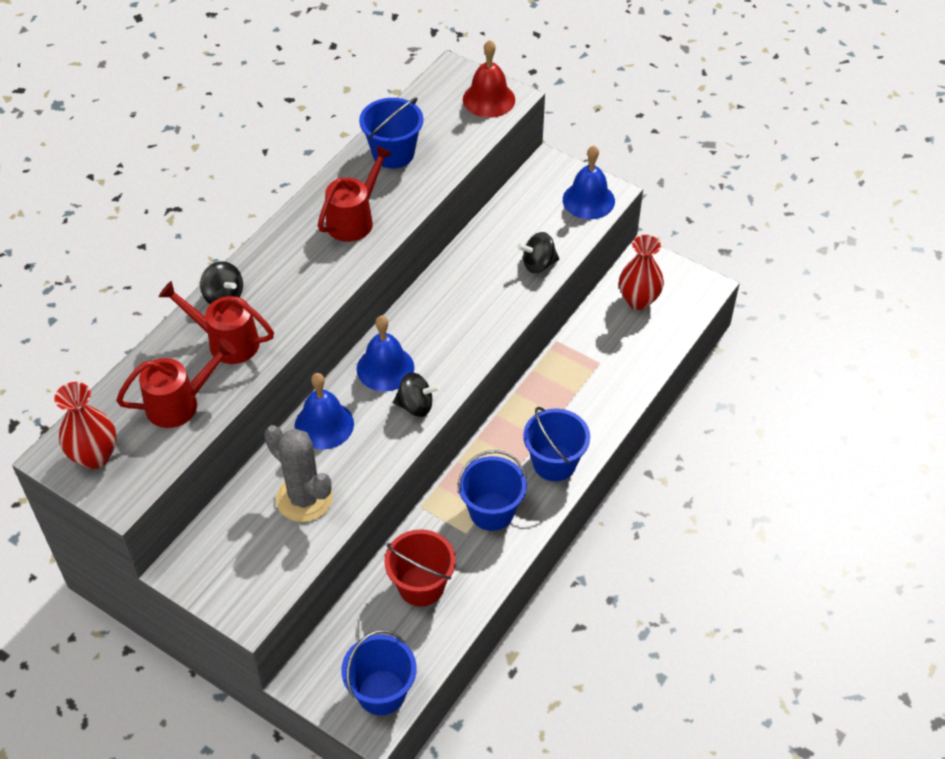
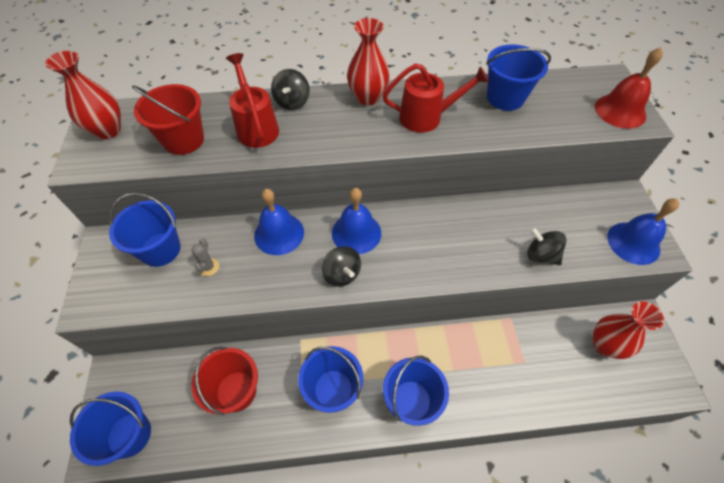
camera: 50 degrees right, 5 degrees up
red watering can [116,338,237,428] -> red bucket [132,84,204,155]
grey cactus [264,425,333,522] -> grey cactus [191,238,219,276], size x0.43
none -> blue bucket [109,193,181,267]
none -> red vase [347,18,390,105]

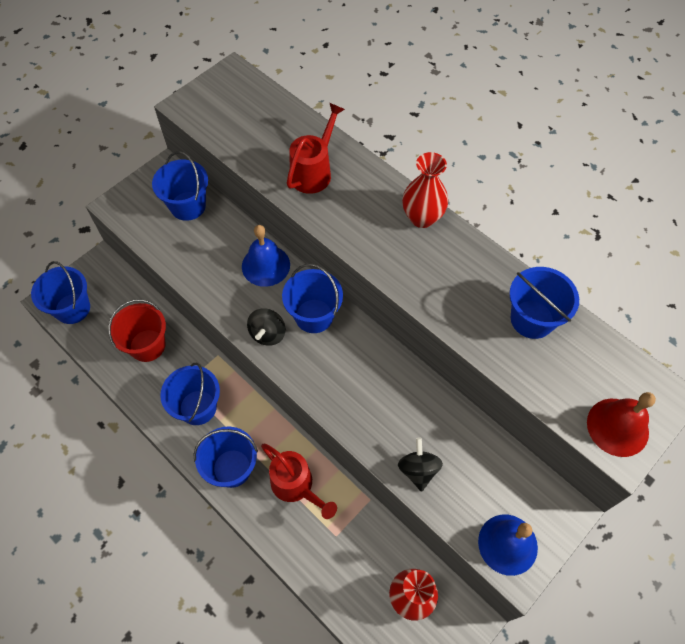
camera: 50 degrees right, 5 degrees up
red vase [45,51,121,139] -> none
red bucket [132,84,204,155] -> none
grey cactus [191,238,219,276] -> none
black spinning top [271,69,310,110] -> none
blue bell [332,188,381,254] -> blue bucket [282,264,343,333]
red watering can [383,63,489,133] -> red watering can moved to [261,444,337,519]

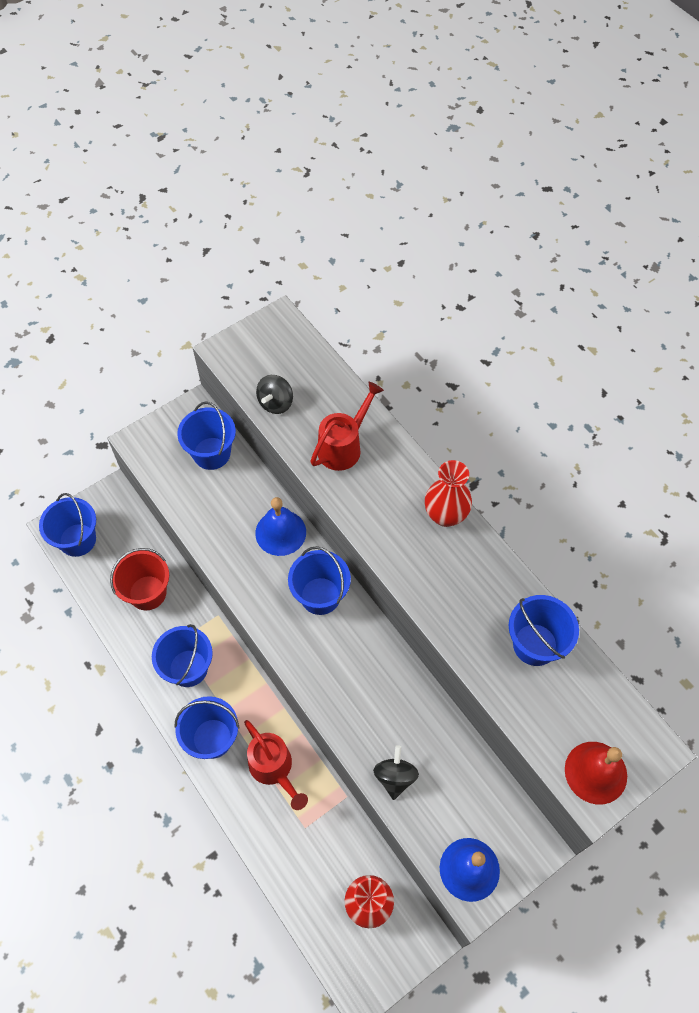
camera: 10 degrees right, 0 degrees up
black spinning top [247,308,285,346] -> black spinning top moved to [256,375,293,414]

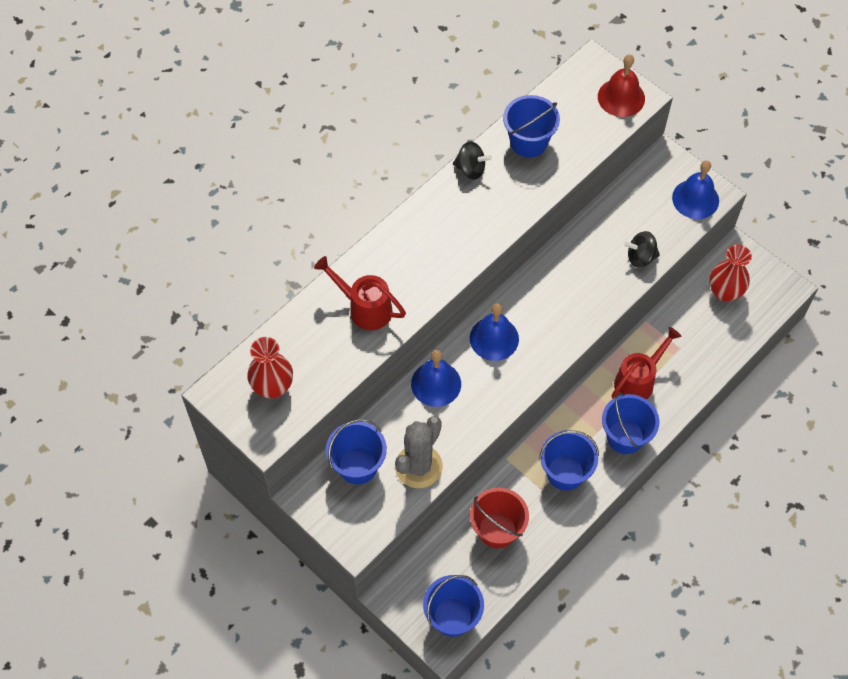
camera: 100 degrees left, 0 degrees up
black spinning top [256,375,293,414] -> black spinning top moved to [453,141,492,180]
blue bucket [288,546,351,615] -> blue bell [470,303,519,361]
red vase [425,460,472,527] -> red vase moved to [247,337,293,399]
none -> grey cactus [395,416,443,488]

